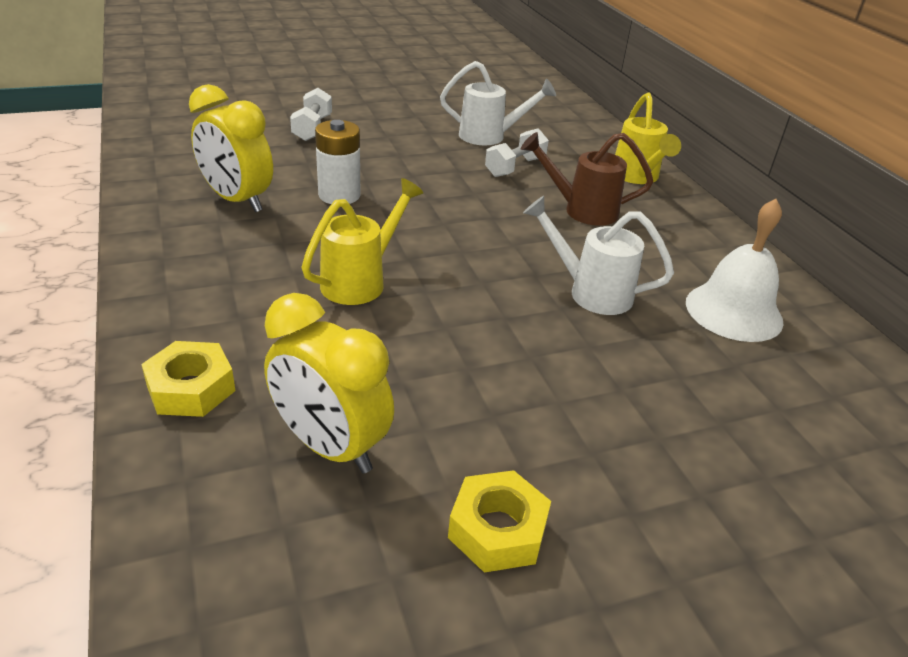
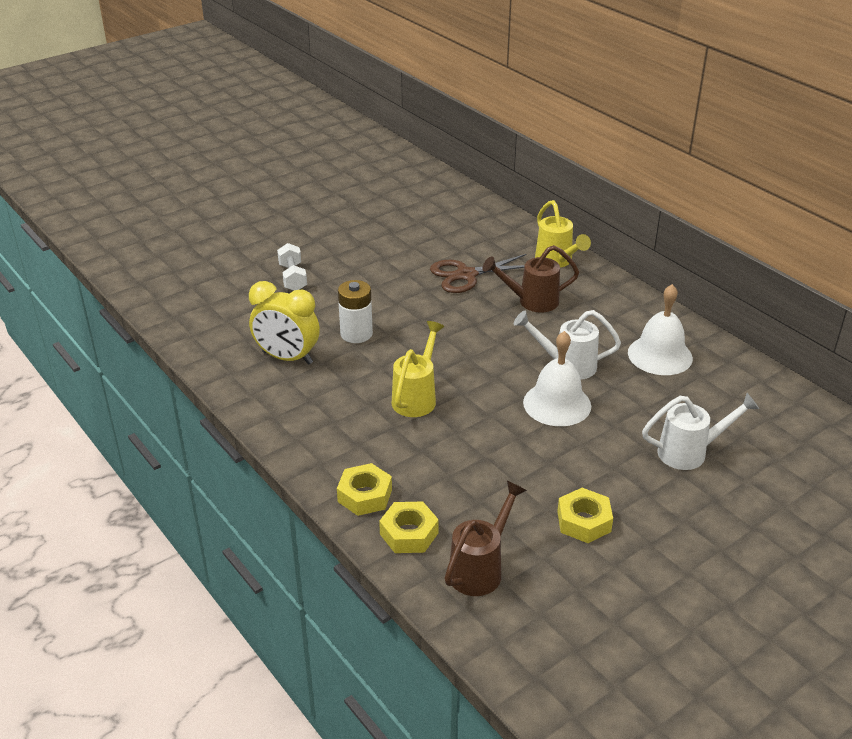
camera: 15 degrees left, 0 degrees up
yellow clock [264,293,394,474] -> none
white watering can [440,61,556,145] -> white watering can moved to [642,393,759,470]
white dumbbell [485,128,549,177] -> brown scissors [430,254,527,293]
none -> yellow nut [379,502,439,553]
none -> brown watering can [445,481,527,596]
none -> white bell [523,331,591,426]

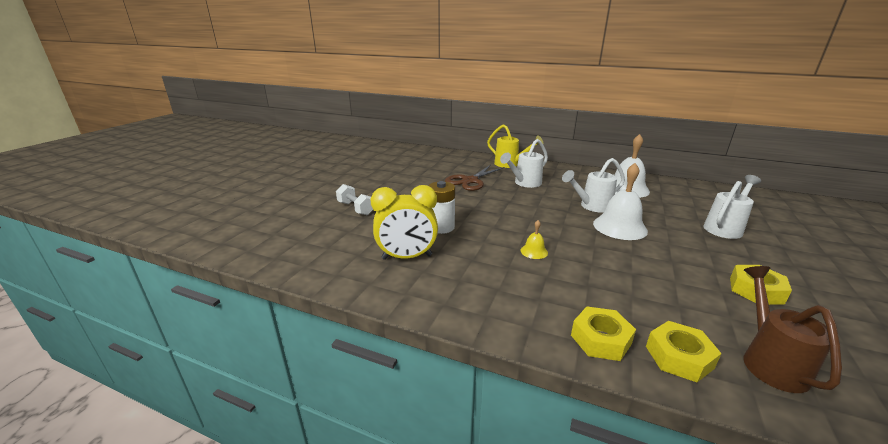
camera: 30 degrees left, 10 degrees down
yellow watering can [392,321,445,417] -> yellow bell [521,220,548,259]
brown watering can [482,245,579,312] -> white watering can [500,139,548,188]

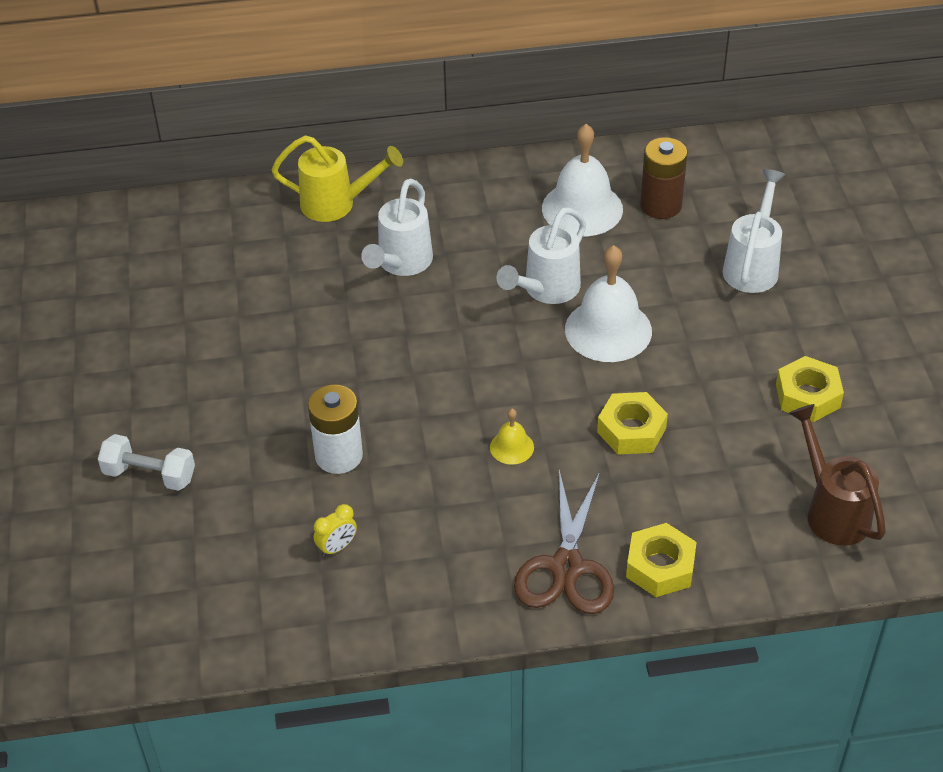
camera: 30 degrees left, 20 degrees up
yellow clock [370,185,438,260] -> yellow clock [314,504,357,557], size x0.43
brown scissors [445,165,505,191] -> brown scissors moved to [514,470,614,614]
yellow nut [646,321,722,382] -> yellow nut moved to [597,392,668,455]
none -> brown battery [640,137,688,219]

